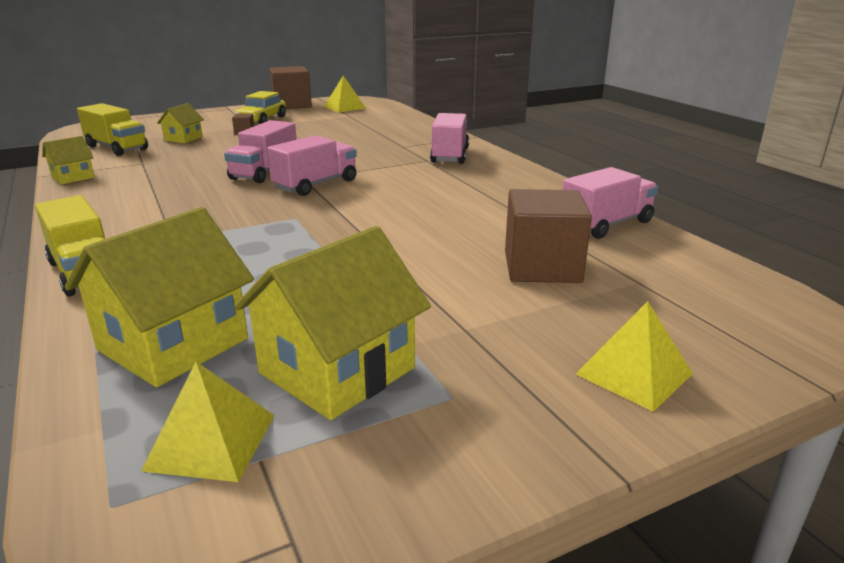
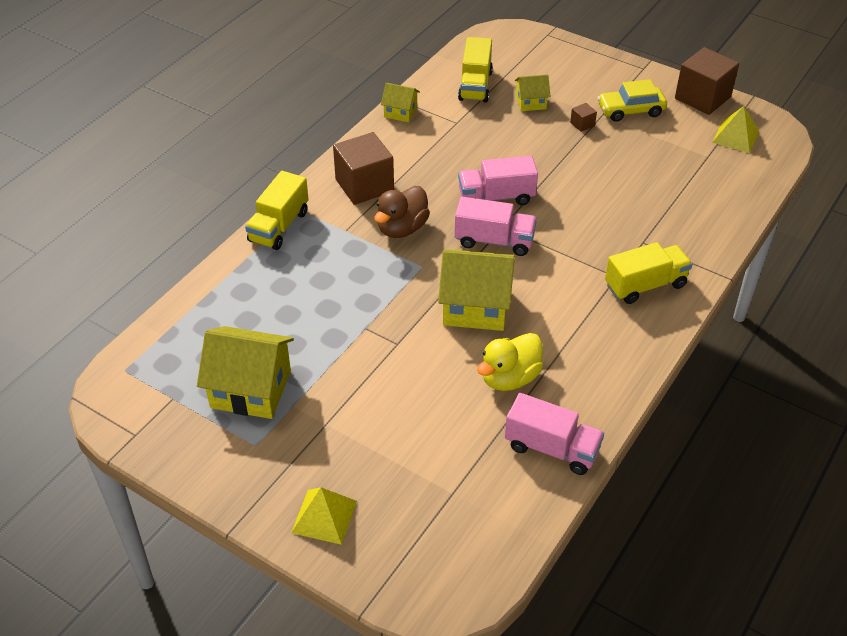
camera: 60 degrees right, 20 degrees up
yellow house [65,207,254,387] -> yellow house moved to [438,249,515,331]
yellow pyramid [141,362,275,482] -> none
pink truck [430,113,469,164] -> yellow truck [605,242,693,304]
brown cube [505,189,592,283] -> brown cube moved to [333,132,394,205]
none -> brown duck [374,186,430,238]
none -> yellow duck [477,333,543,391]

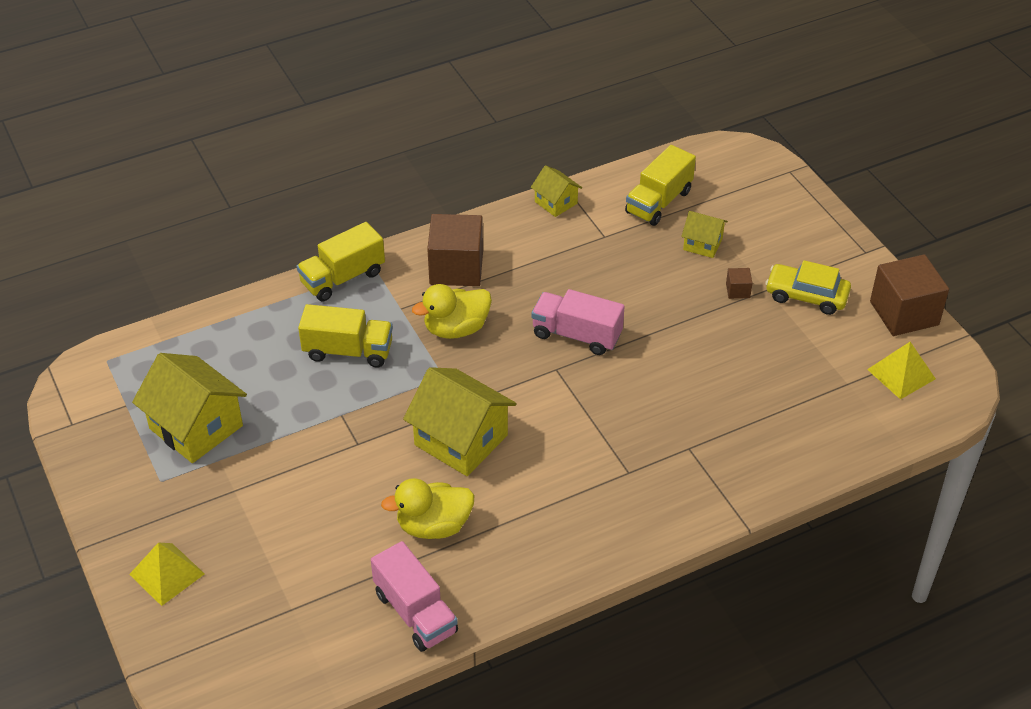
camera: 30 degrees right, 0 degrees up
brown duck [374,186,430,238] -> yellow duck [412,284,492,339]
pink truck [455,197,537,256] -> none
yellow truck [605,242,693,304] -> yellow truck moved to [298,304,393,368]

